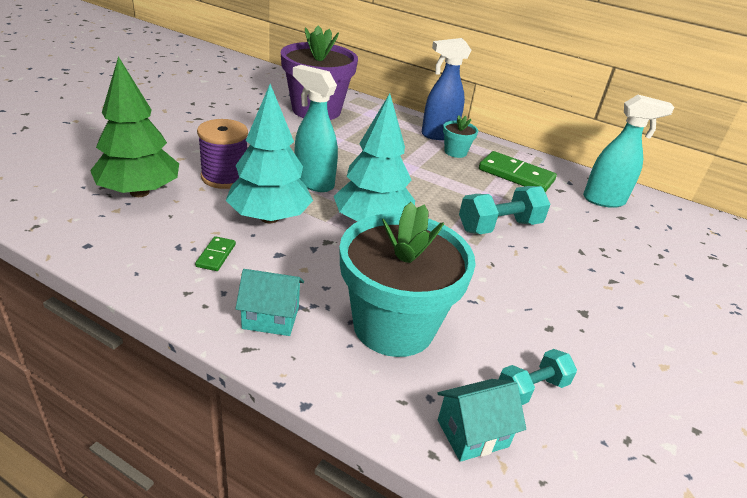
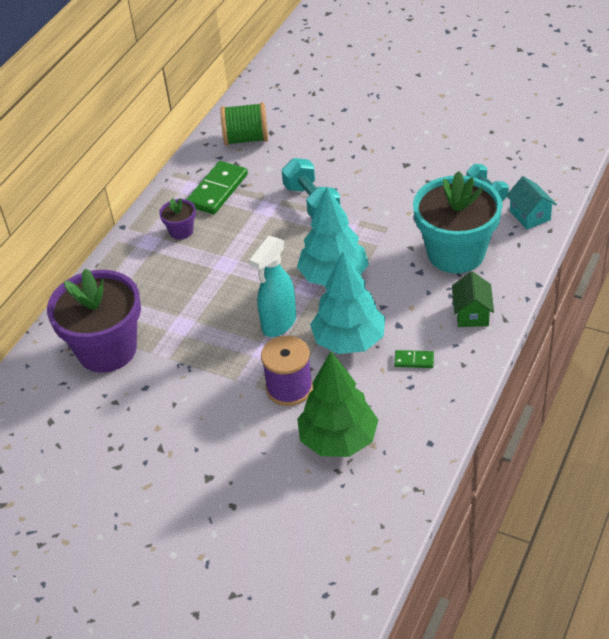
camera: 85 degrees left, 10 degrees up
turquoise house [235,269,304,336] -> green house [452,271,494,327]
blue spray bottle [422,38,471,140] -> none
turquoise flower pot [443,115,478,158] -> purple flower pot [159,198,196,240]
turquoise spray bottle [583,95,674,208] -> green spool [220,102,268,146]

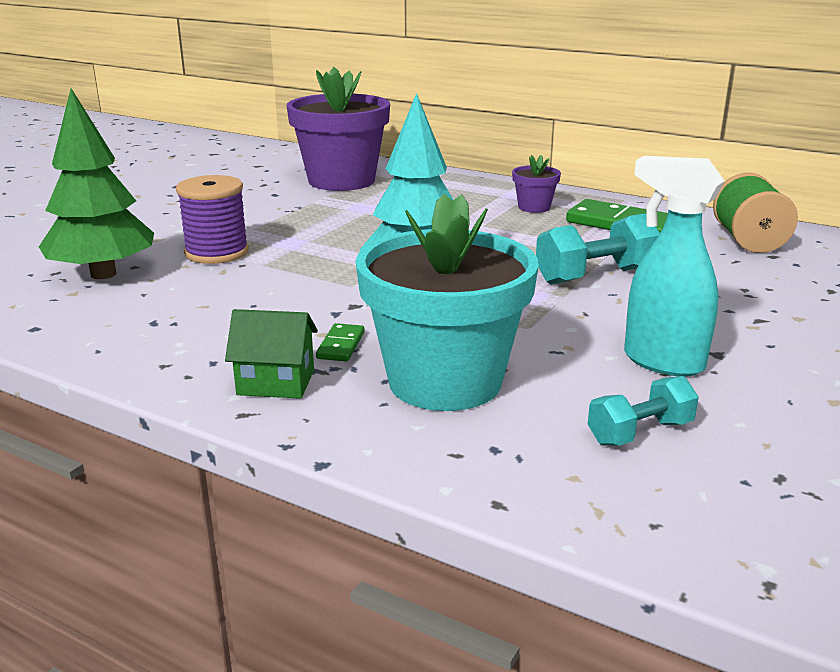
camera: 90 degrees right, 20 degrees down
turquoise spray bottle [249,236,296,337] -> turquoise spray bottle moved to [624,156,725,377]
turquoise tree [310,251,385,354] -> none
green domino [394,350,434,368] -> green domino moved to [316,323,365,361]
turquoise house [506,176,557,229] -> none

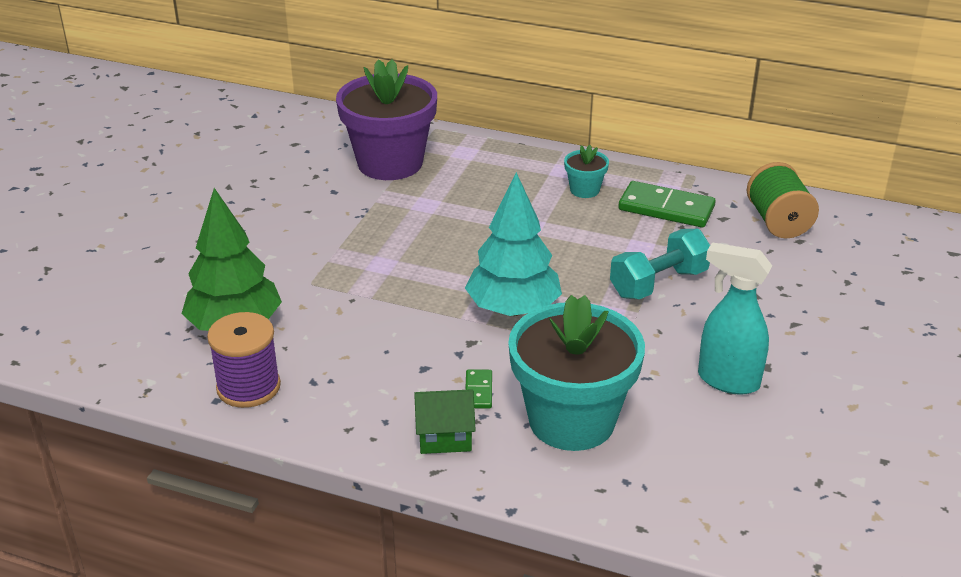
camera: 10 degrees left, 10 degrees up
purple spool [176,175,249,264] -> purple spool moved to [207,312,281,408]
purple flower pot [512,155,561,213] -> turquoise flower pot [564,145,609,198]
turquoise dumbbell [588,376,699,446] -> none

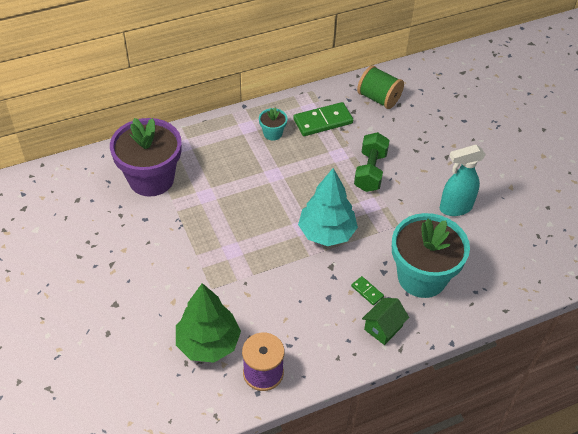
camera: 45 degrees left, 15 degrees up
turquoise dumbbell [610,229,710,299] -> green dumbbell [354,132,390,192]

